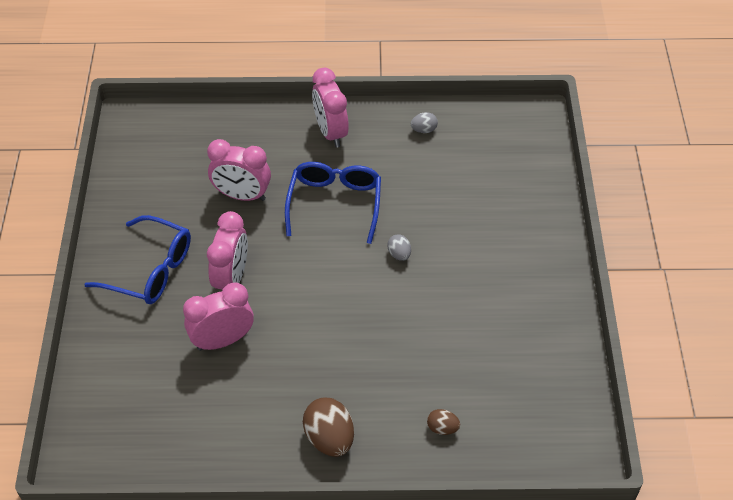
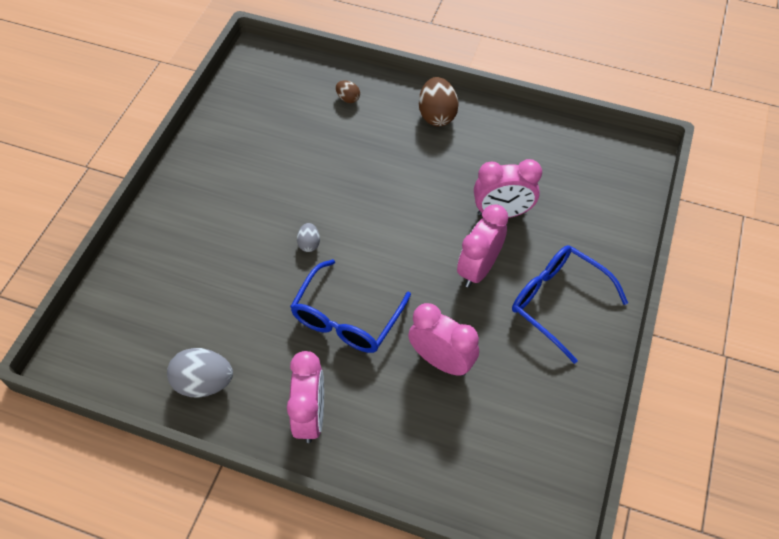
camera: 160 degrees left, 5 degrees up
grey egg [411,112,438,133] -> grey egg [167,348,233,398], size x1.90

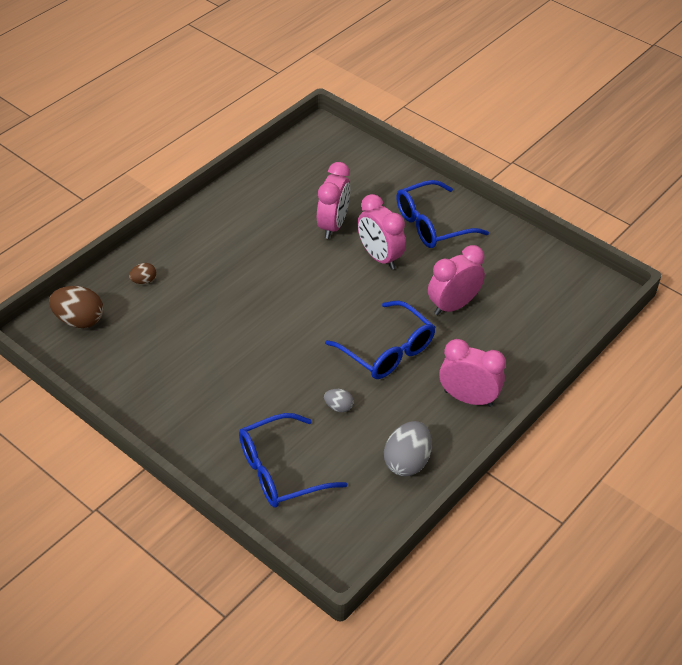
camera: 70 degrees left, 10 degrees down
grey egg [297,223,320,252] -> grey egg moved to [324,389,354,412]
brown egg [419,77,459,126] -> brown egg moved to [49,286,103,328]
none -> blue glasses [239,413,347,508]

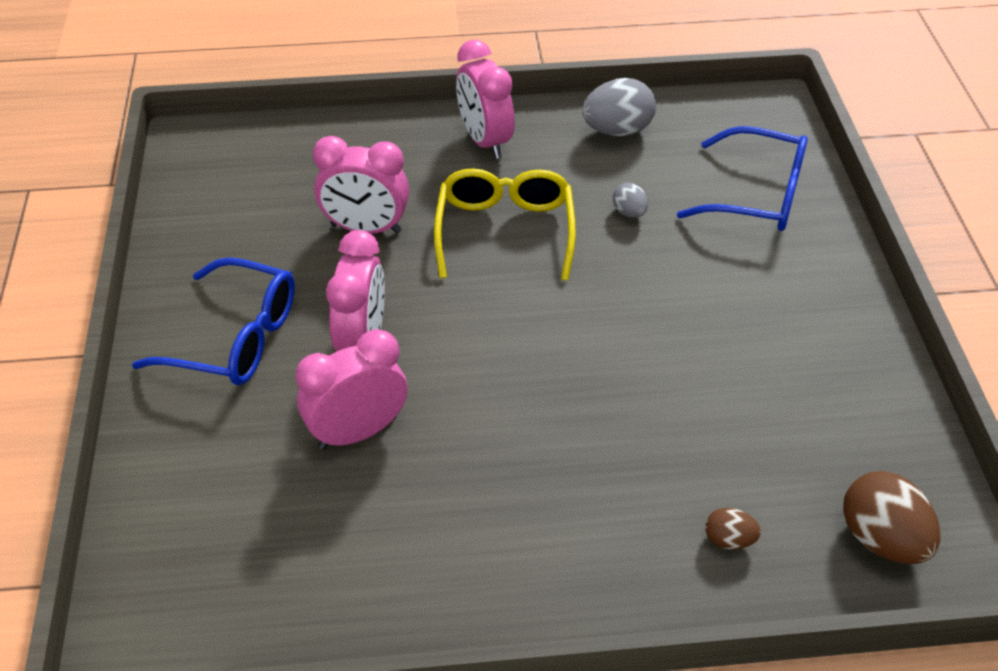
camera: 135 degrees left, 0 degrees up
blue glasses [325,301,435,379] -> yellow glasses [434,168,576,280]

